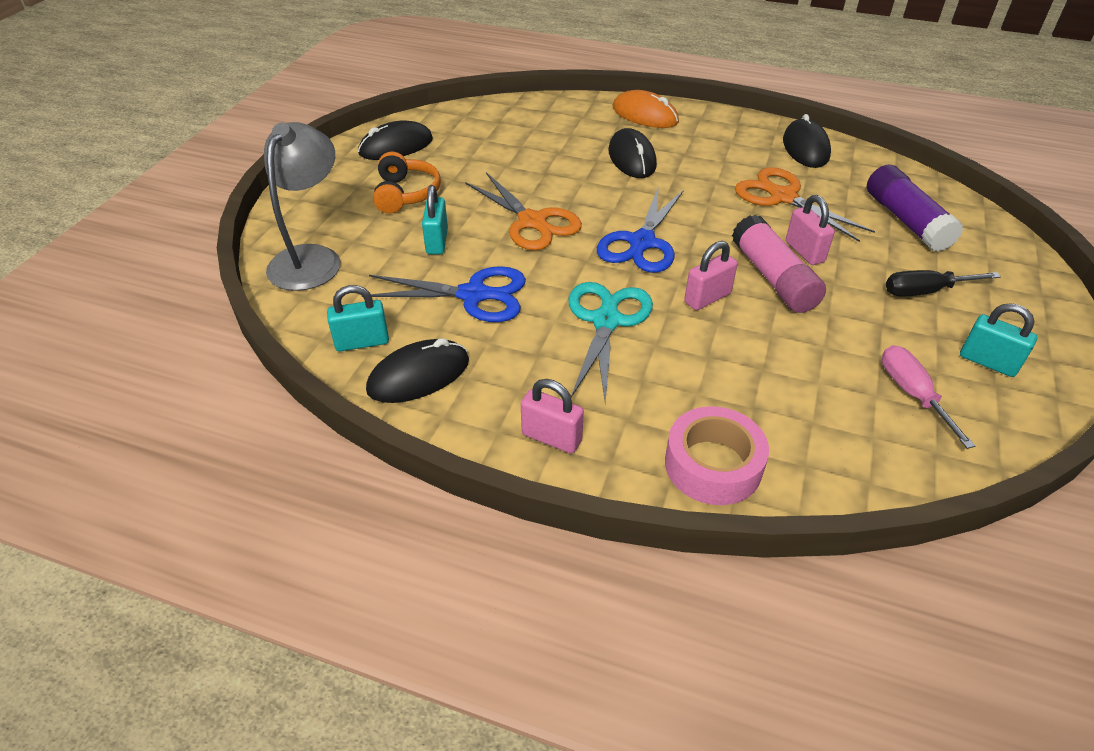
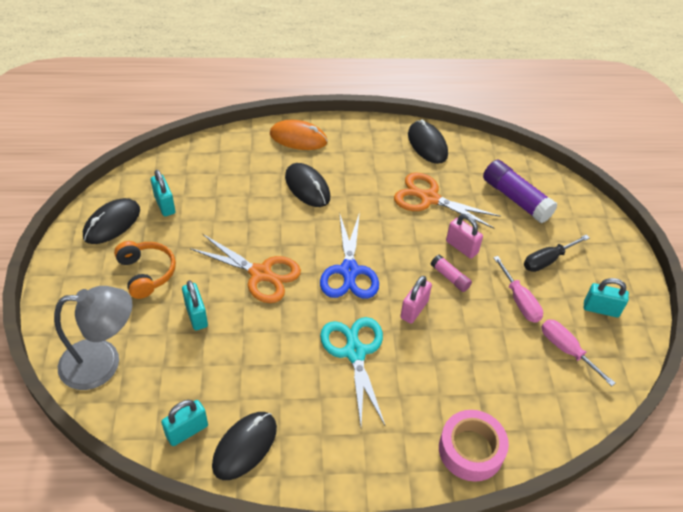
camera: 25 degrees left, 5 degrees up
grey lamp [264,122,341,291] -> grey lamp turned 90 degrees clockwise [54,286,132,390]
blue scissors [362,266,526,322] -> none
pink padlock [521,379,584,454] -> none
pink glue stick [732,215,826,313] -> pink glue stick [431,255,472,292], size x0.52
none -> turquoise padlock [151,170,175,216]
none -> pink screwdriver [493,256,543,323]

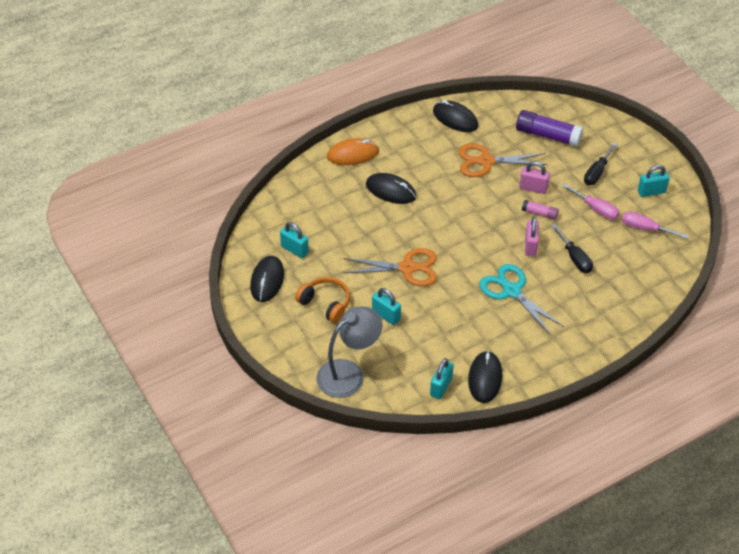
camera: 25 degrees left, 0 degrees up
blue scissors [320,212,379,299] -> none
pink tape [439,410,509,482] -> none
none -> black screwdriver [551,224,593,273]

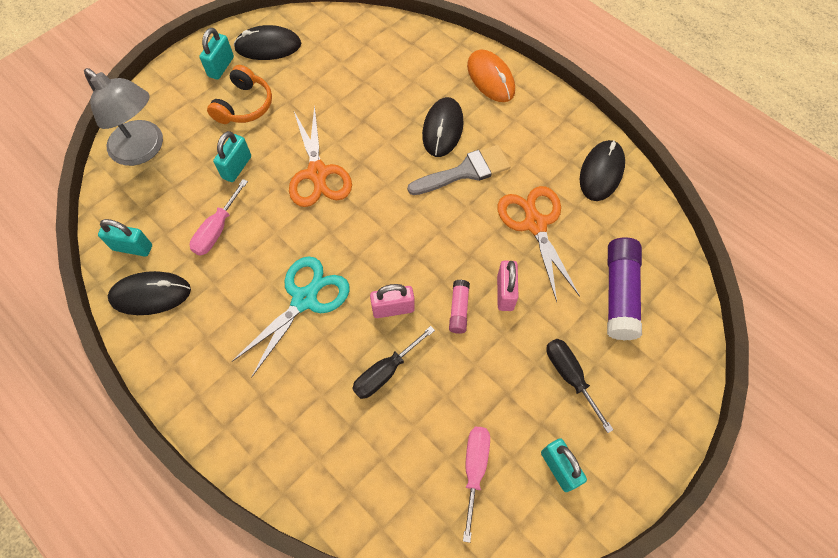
camera: 75 degrees right, 15 degrees up
turquoise padlock [280,222,309,258] -> turquoise padlock moved to [199,28,234,80]
pink screwdriver [562,184,620,220] -> pink screwdriver moved to [190,179,248,256]
black screwdriver [584,143,617,185] -> black screwdriver turned 45 degrees clockwise [546,339,614,433]
none -> grey brush [407,145,510,195]

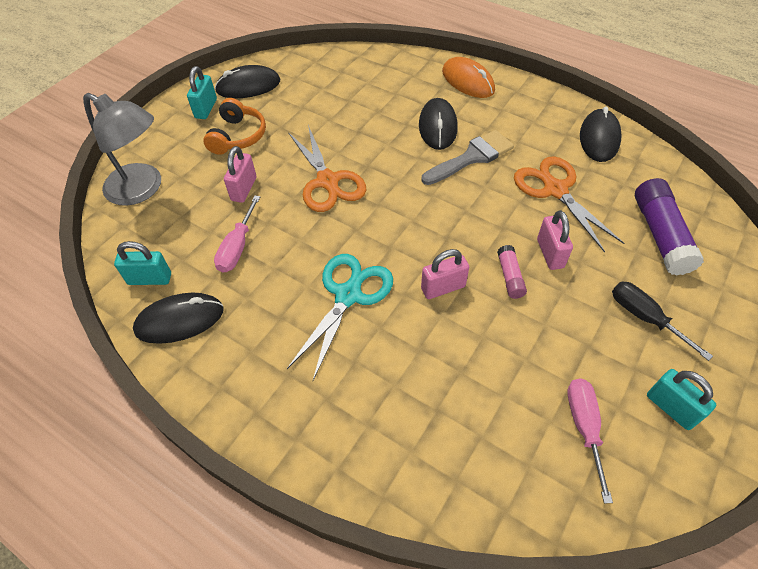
camera: 10 degrees left, 10 degrees down
turquoise padlock [213,131,251,182] -> pink padlock [224,146,256,203]
black screwdriver [352,326,435,399] -> none

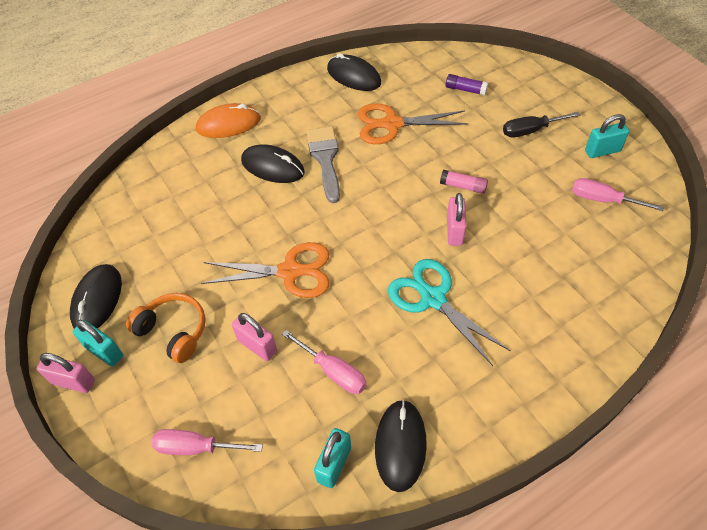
camera: 65 degrees left, 0 degrees up
grey lamp [83,93,161,206] -> pink screwdriver [152,429,263,455]
pink padlock [537,210,573,270] -> pink padlock moved to [37,353,95,393]
purple glue stick [635,178,704,276] -> purple glue stick [446,74,488,95], size x0.52

